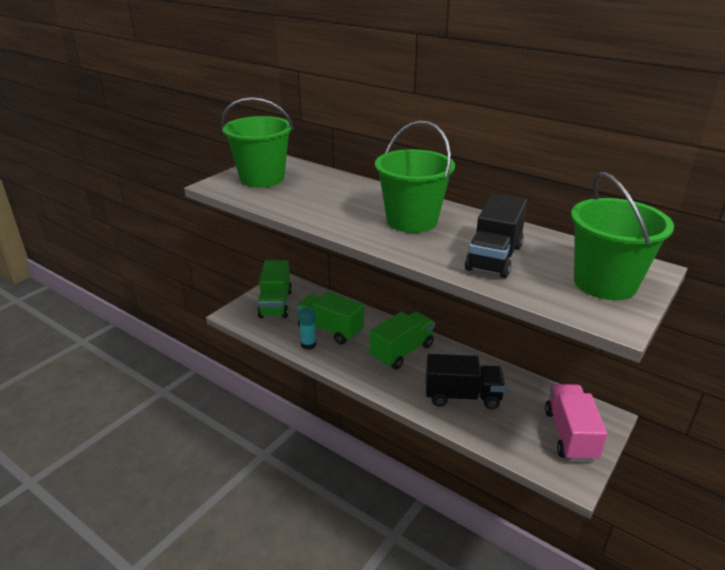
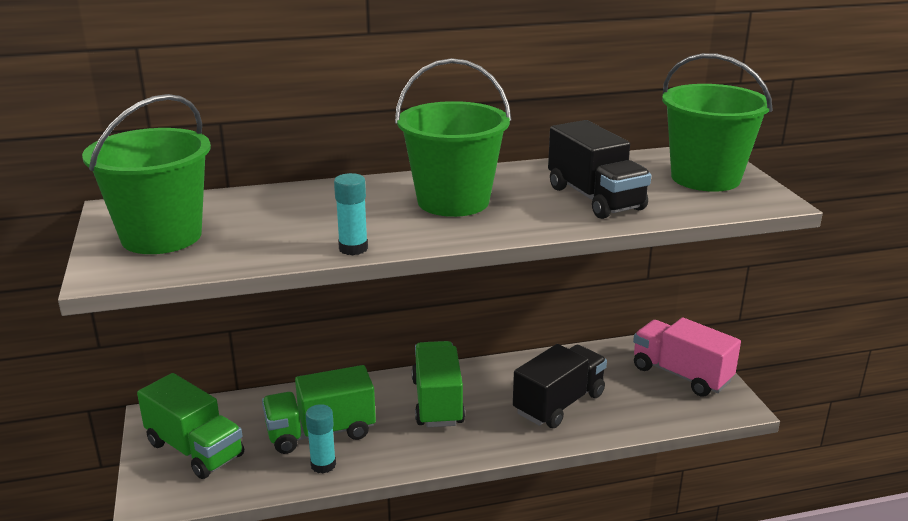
camera: 50 degrees left, 5 degrees down
none -> turquoise glue stick [334,173,368,255]

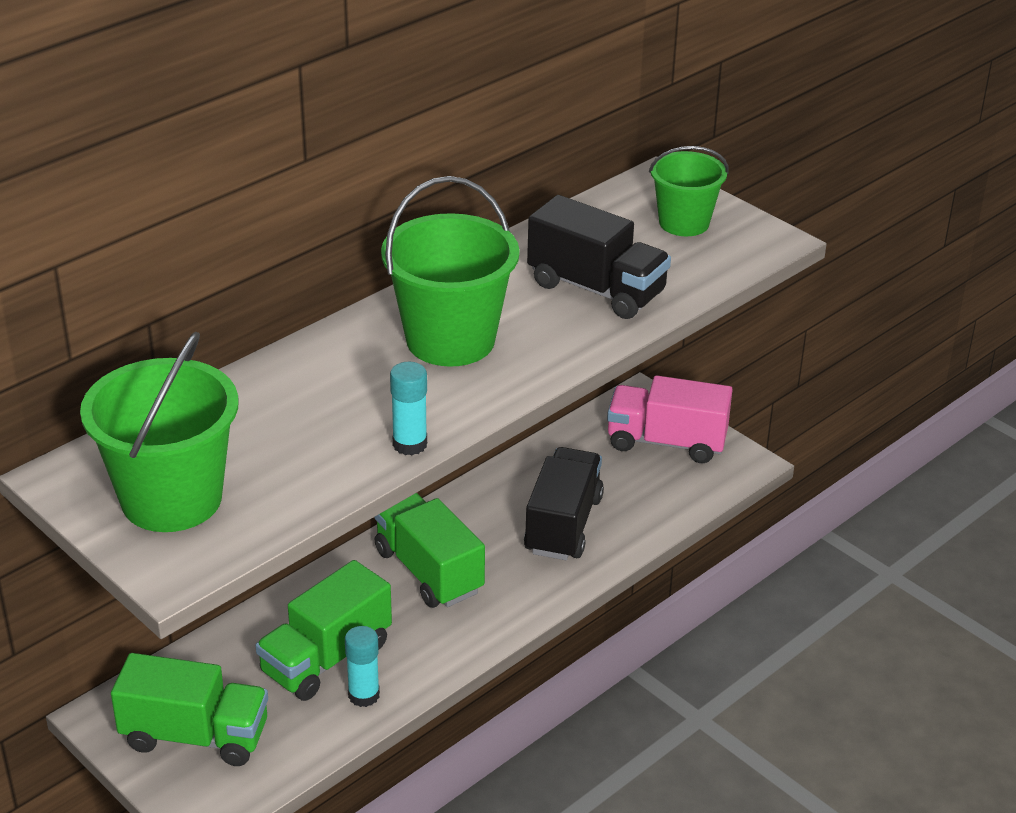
camera: 30 degrees left, 10 degrees up
green bucket [662,53,773,192] -> green bucket [649,146,729,236], size x0.62

